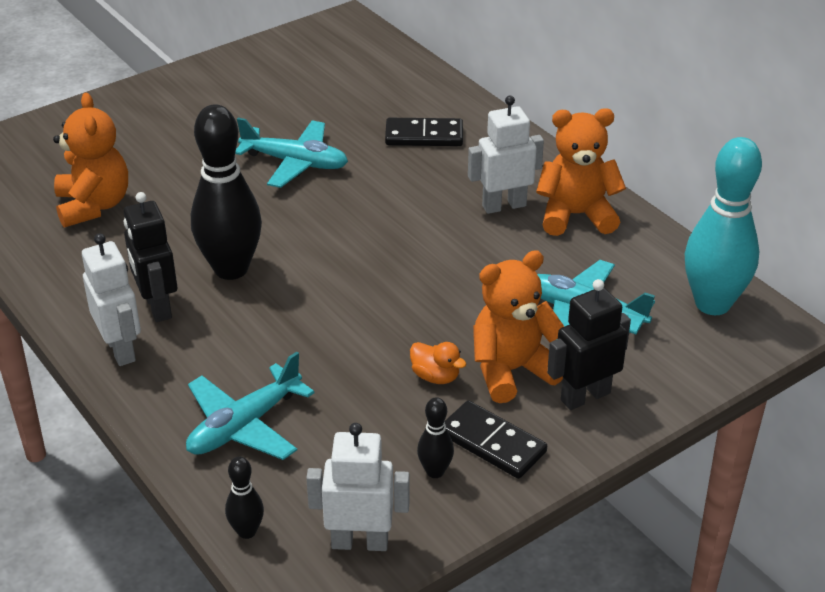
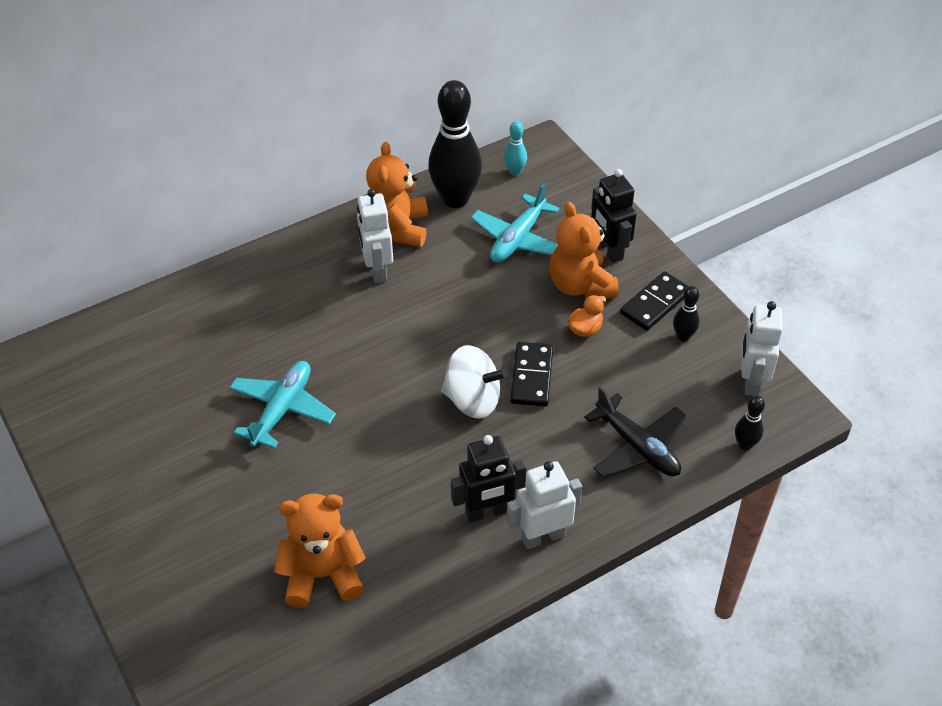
camera: 85 degrees left, 10 degrees up
turquoise plane [186,352,315,460] -> black plane [584,386,686,478]
black bowling pin [191,104,262,280] -> black bowling pin moved to [428,80,482,208]
black domino [385,118,463,146] -> black domino moved to [510,342,553,406]
turquoise bowling pin [685,137,762,315] -> turquoise bowling pin [504,121,527,176], size x0.45
none -> white spinning top [441,345,508,419]

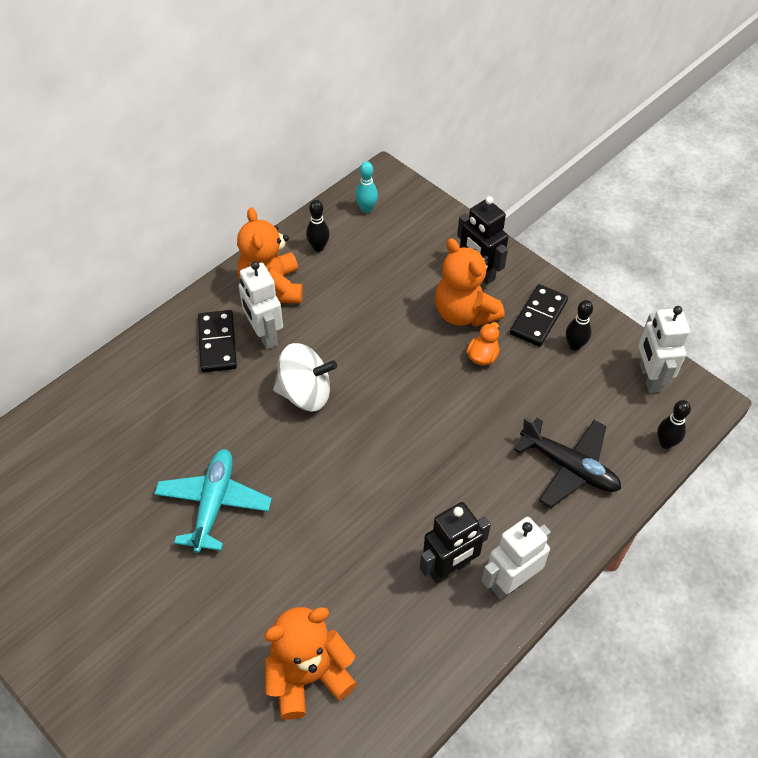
camera: 15 degrees left, 5 degrees up
black bowling pin [428,80,482,208] -> black bowling pin [306,200,330,252], size x0.45
white spinning top [441,345,508,419] -> white spinning top moved to [273,343,337,411]
turquoise plane [471,183,560,263] -> none
black domino [510,342,553,406] -> black domino moved to [198,310,237,372]

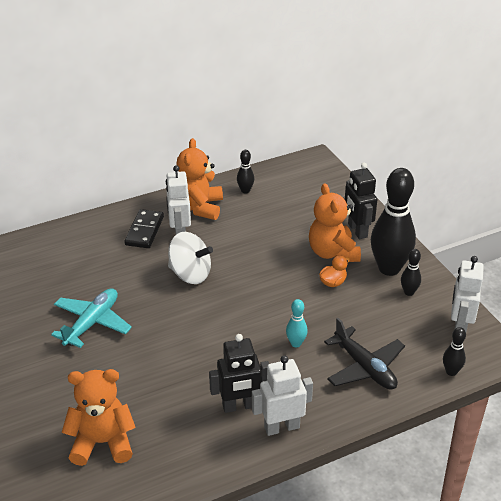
camera: 20 degrees right, 15 degrees down
turquoise bowling pin [355,161,378,213] -> turquoise bowling pin moved to [286,299,308,347]
black domino [510,284,568,347] -> black bowling pin [371,168,416,276]

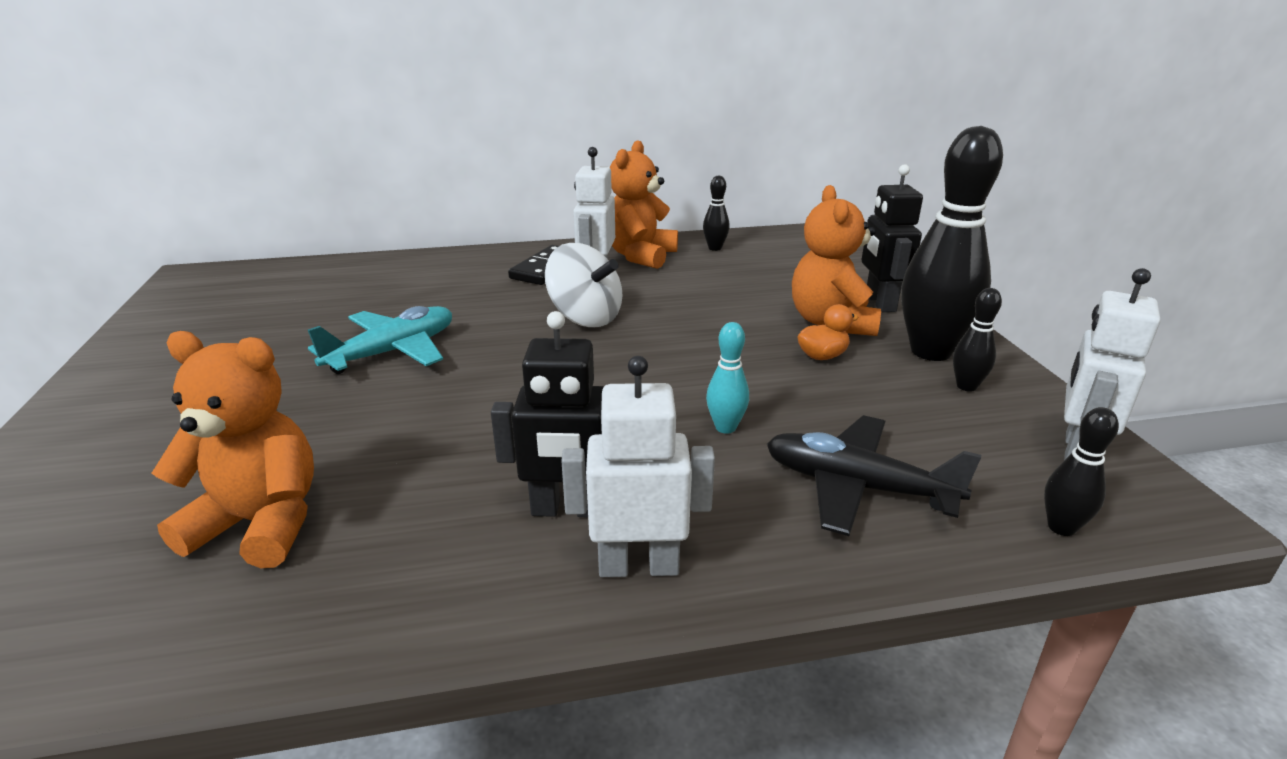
camera: 15 degrees right, 10 degrees down
black plane [324,318,405,390] -> black plane turned 135 degrees clockwise [767,415,981,536]

